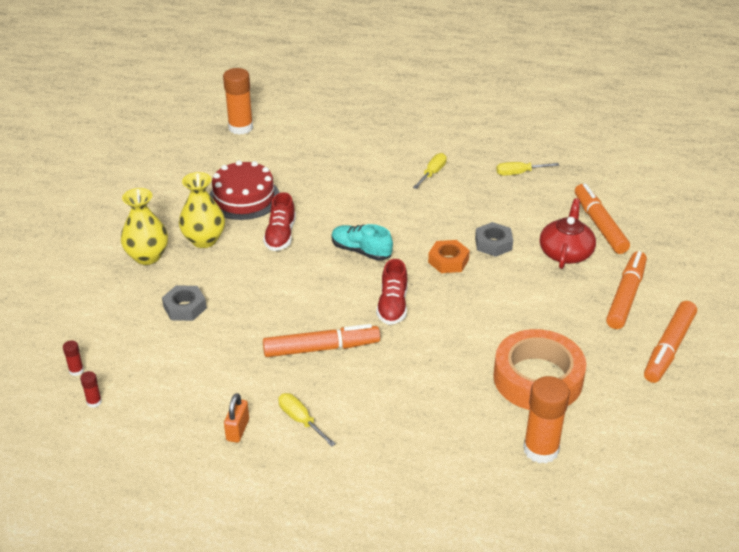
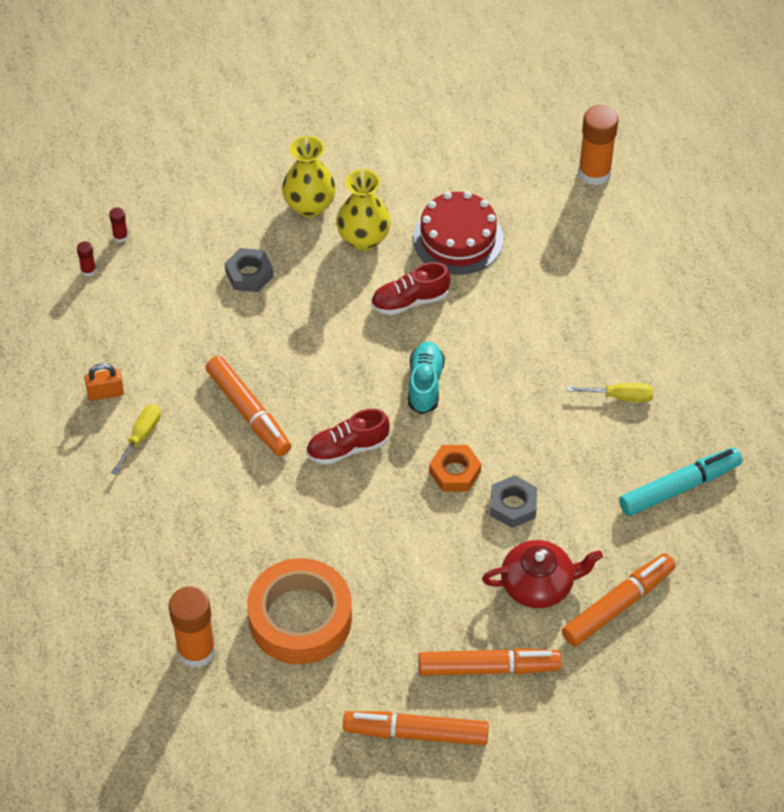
camera: 65 degrees right, 15 degrees up
yellow screwdriver [496,162,559,176] -> turquoise marker [619,447,742,516]

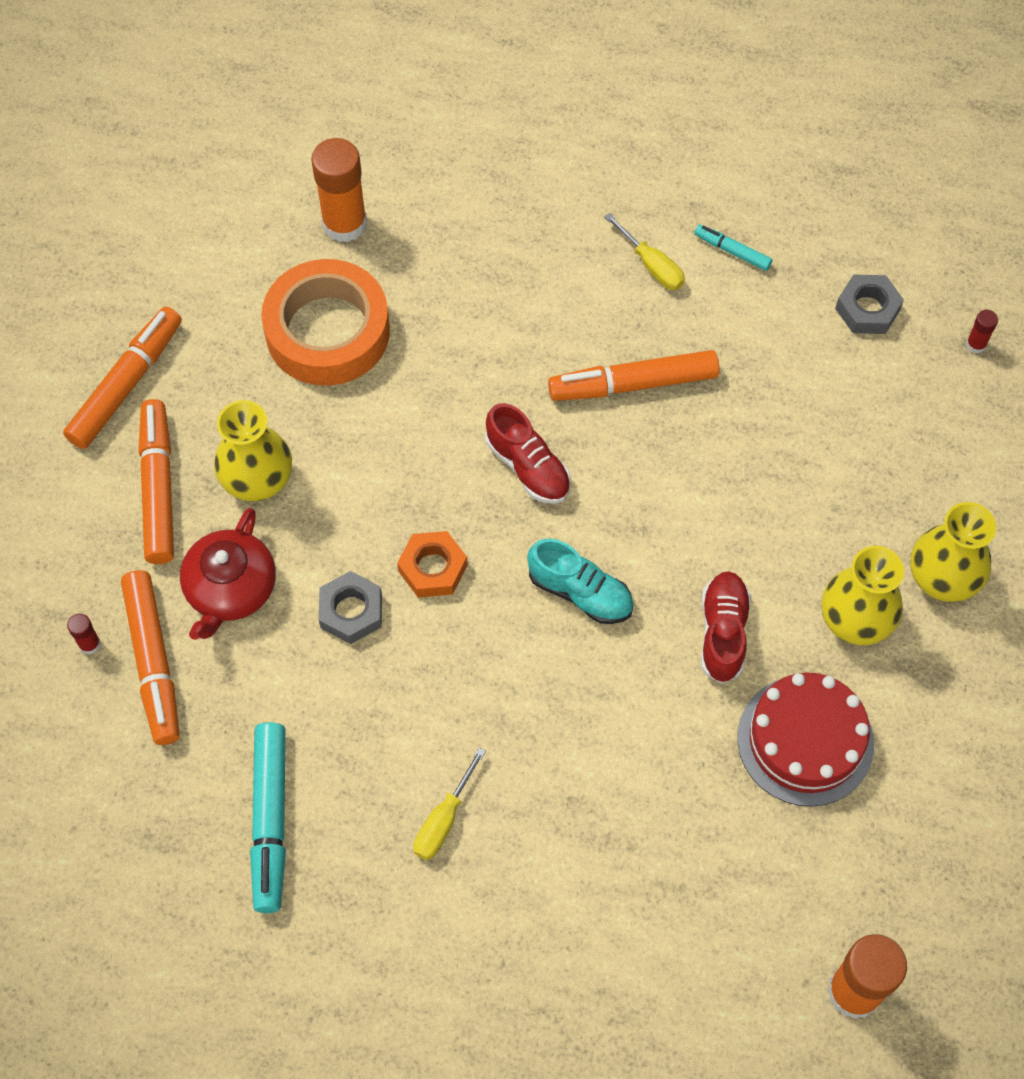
camera: 115 degrees right, 10 degrees up
red glue stick [77,241,96,276] -> red glue stick moved to [67,614,101,654]
orange padlock [85,363,124,401] -> turquoise marker [694,224,773,271]
grey nut [225,248,274,292] -> grey nut moved to [835,274,904,334]
red shoe [306,409,390,465] -> red shoe turned 135 degrees clockwise [485,403,571,504]
orange marker [418,648,562,676] -> orange marker turned 150 degrees clockwise [138,399,174,564]
none -> yellow vase [214,400,292,501]

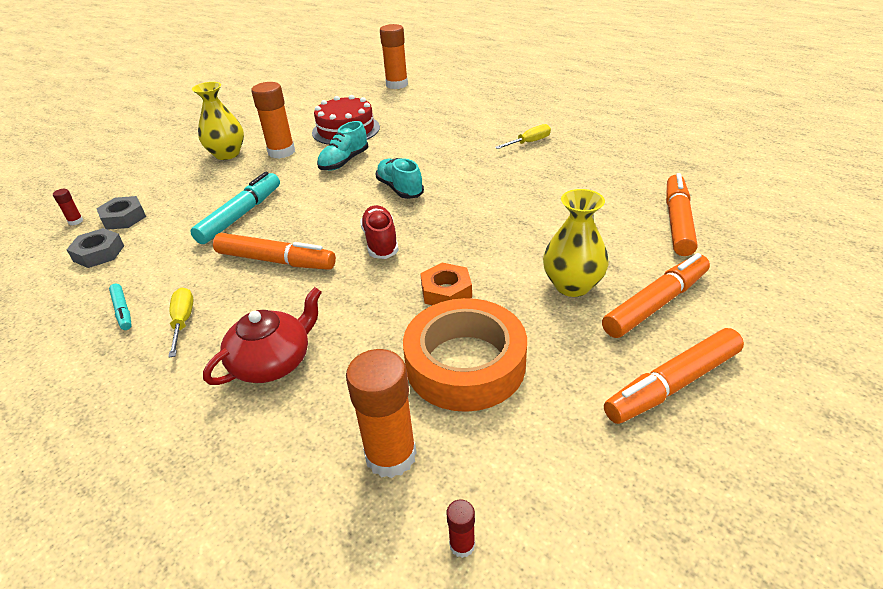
camera: 150 degrees left, 25 degrees down
red glue stick [67,614,101,654] -> red glue stick moved to [447,500,475,558]
orange marker [138,399,174,564] -> orange marker turned 150 degrees counterclockwise [602,253,710,338]
red teapot [180,508,276,640] -> red teapot moved to [203,287,322,385]
turquoise marker [250,722,286,913] -> turquoise marker moved to [190,172,280,244]
grey nut [319,571,382,644] -> grey nut moved to [96,196,146,230]
orange nut [397,531,468,598] -> orange nut moved to [420,262,472,305]
red shoe [701,571,751,684] -> turquoise shoe [317,121,368,171]
yellow vase [822,546,904,645] -> orange glue stick [251,82,295,159]

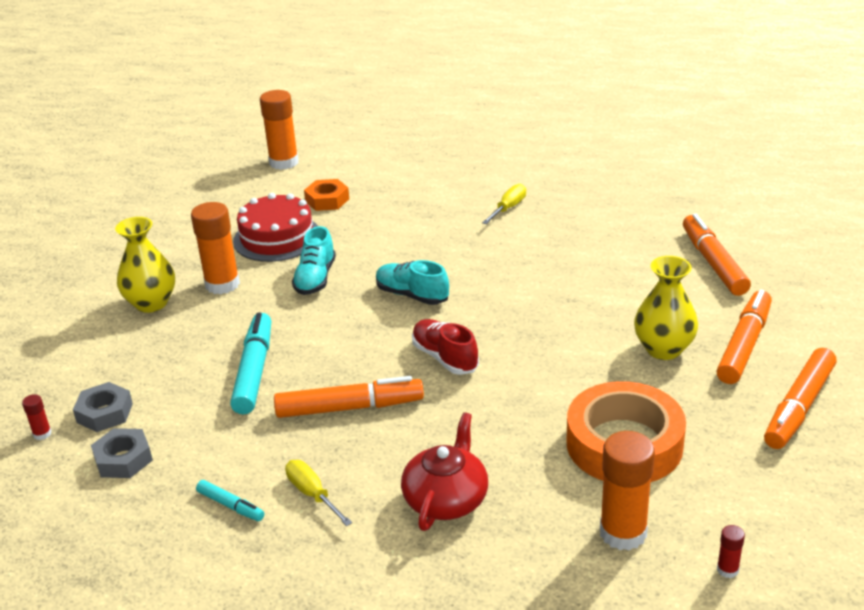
camera: 25 degrees left, 5 degrees down
orange nut [420,262,472,305] -> orange nut moved to [304,179,349,211]

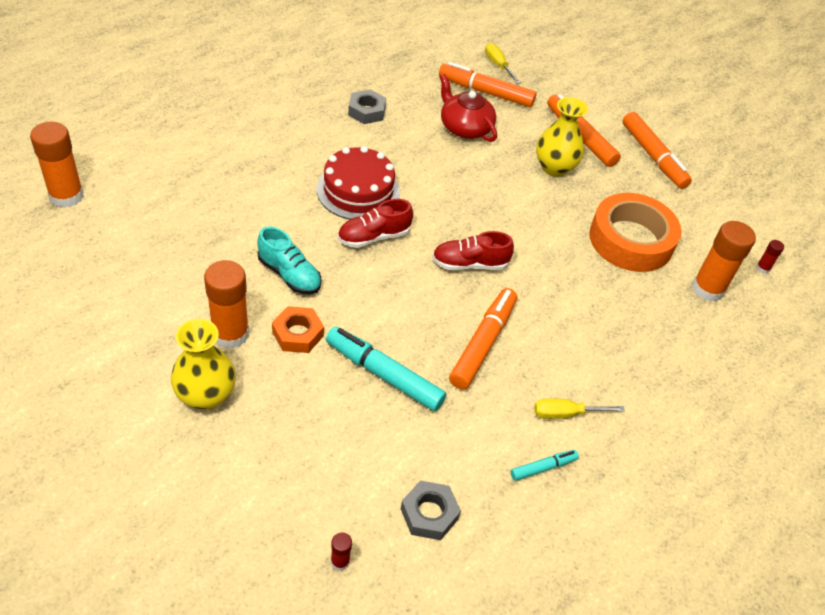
camera: 65 degrees left, 15 degrees up
grey nut [73,382,133,432] -> grey nut moved to [348,89,386,124]
red cake [233,193,318,262] -> red cake moved to [317,146,400,219]
orange nut [304,179,349,211] -> orange nut moved to [272,306,324,353]
turquoise shoe [376,260,449,305] -> red shoe [338,199,413,248]
red teapot [401,412,488,531] -> red teapot moved to [440,74,497,142]
yellow screwdriver [482,184,526,224] -> yellow screwdriver moved to [485,43,521,84]

